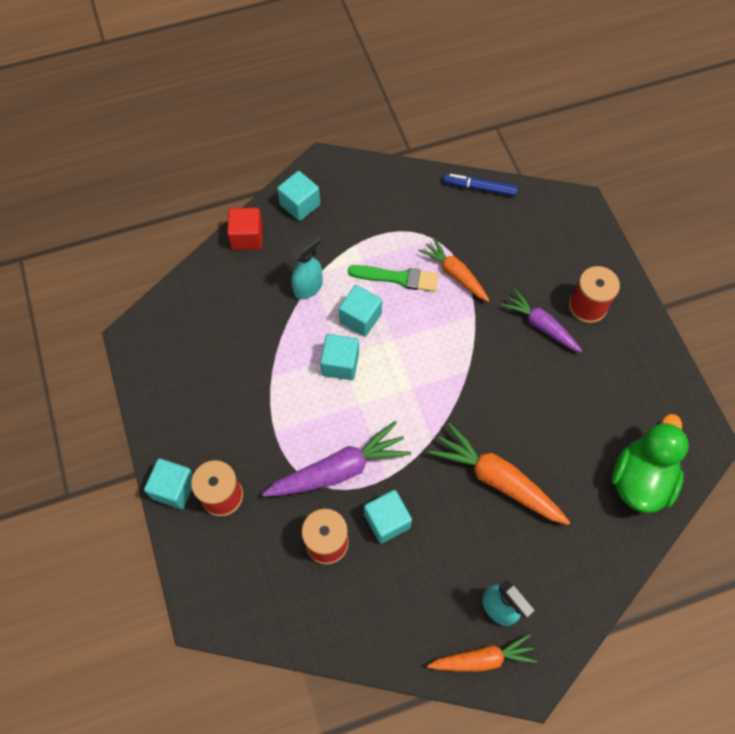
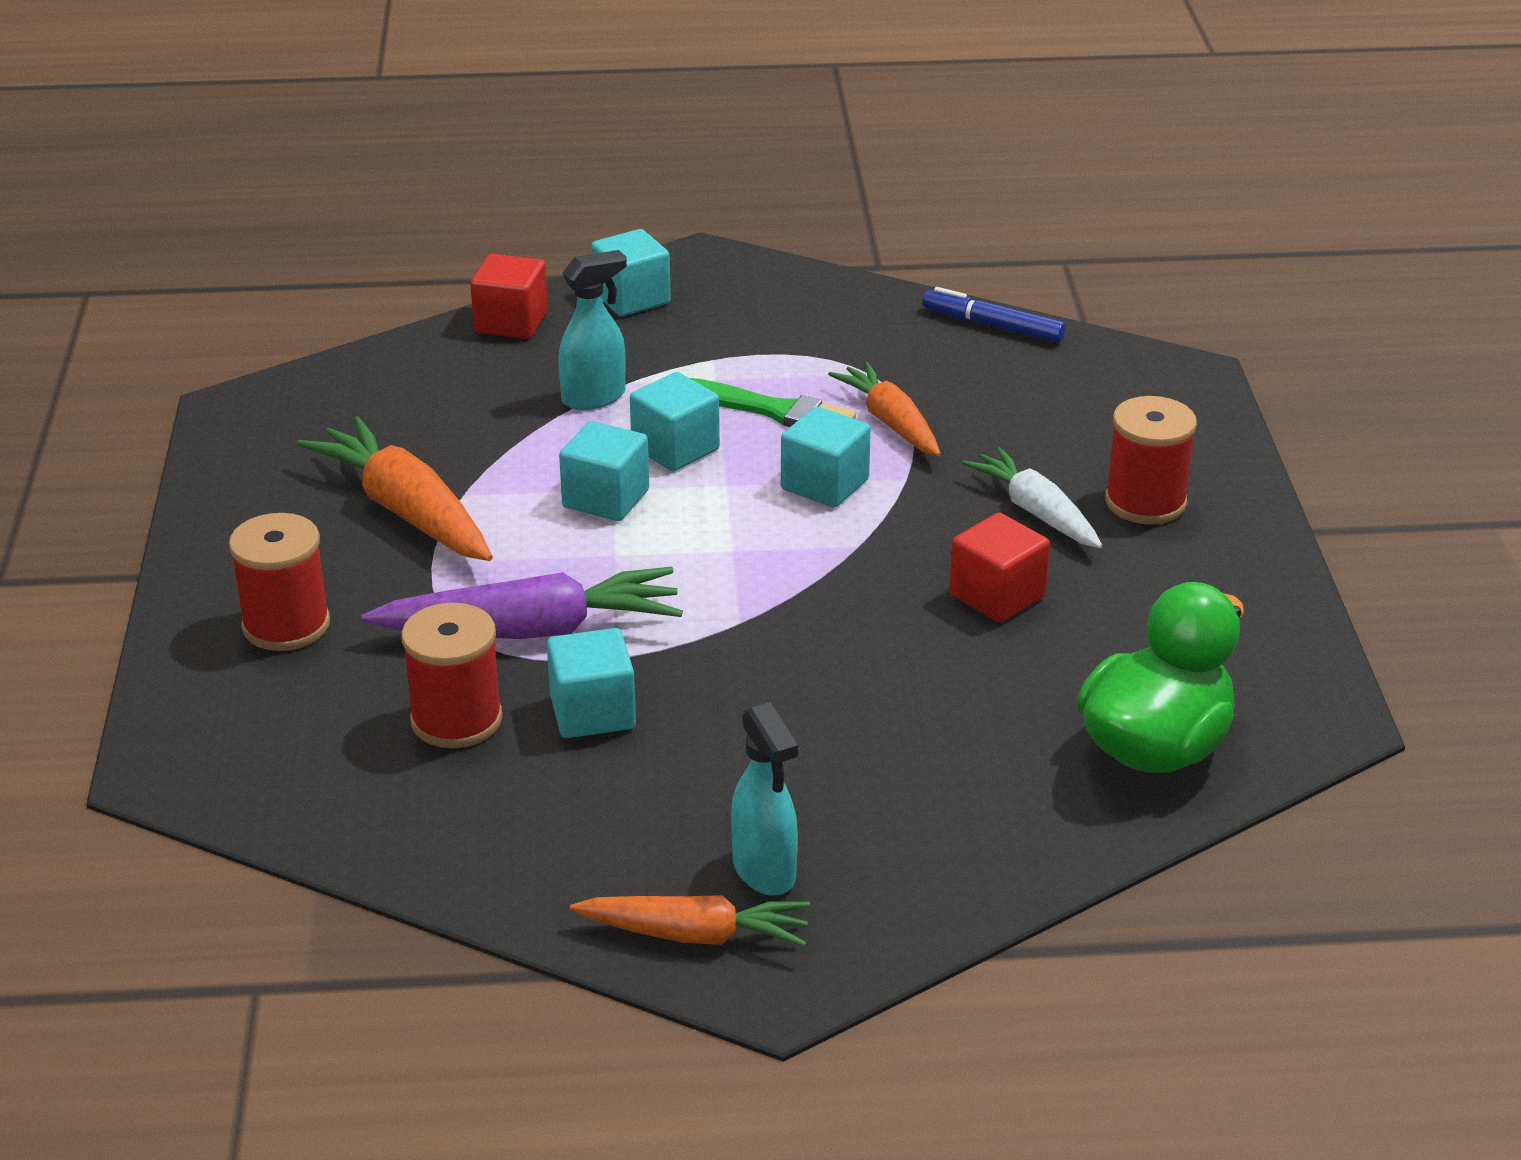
camera: 15 degrees right, 30 degrees down
turquoise cube [144,458,193,509] -> turquoise cube moved to [781,406,871,508]
orange carrot [429,423,570,525] -> orange carrot moved to [297,416,493,561]
purple carrot [501,290,582,352] -> white carrot [962,447,1102,548]
none -> red cube [949,513,1050,623]

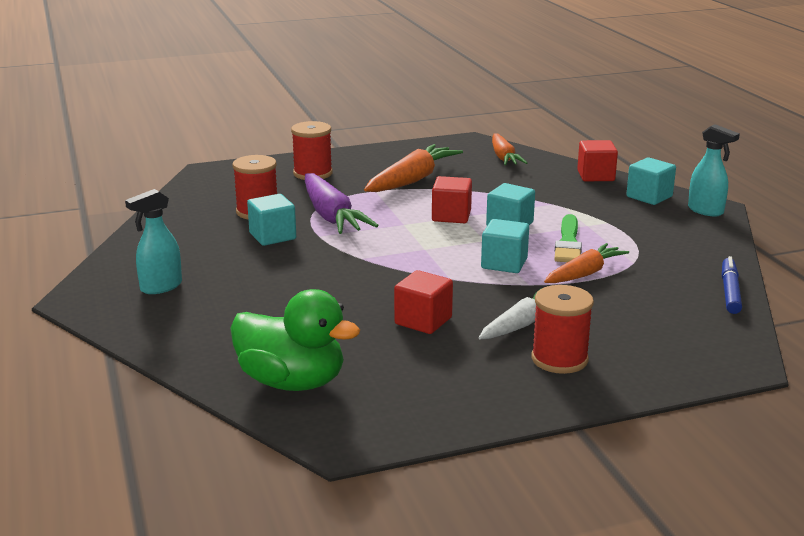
camera: 75 degrees right, 10 degrees down
turquoise spray bottle [558,250,627,410] -> turquoise spray bottle moved to [688,124,740,216]
turquoise cube [559,421,649,521] -> red cube [432,176,472,223]
orange carrot [570,895,810,947] -> orange carrot moved to [492,133,527,165]

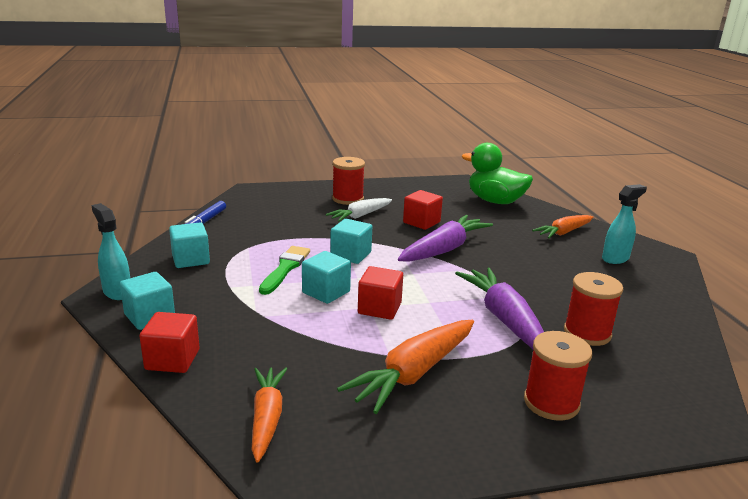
camera: 175 degrees left, 0 degrees up
turquoise cube [247,194,296,246] -> turquoise cube moved to [169,222,210,268]
orange carrot [544,243,629,283] -> orange carrot moved to [532,215,593,238]
none -> purple carrot [398,215,493,262]

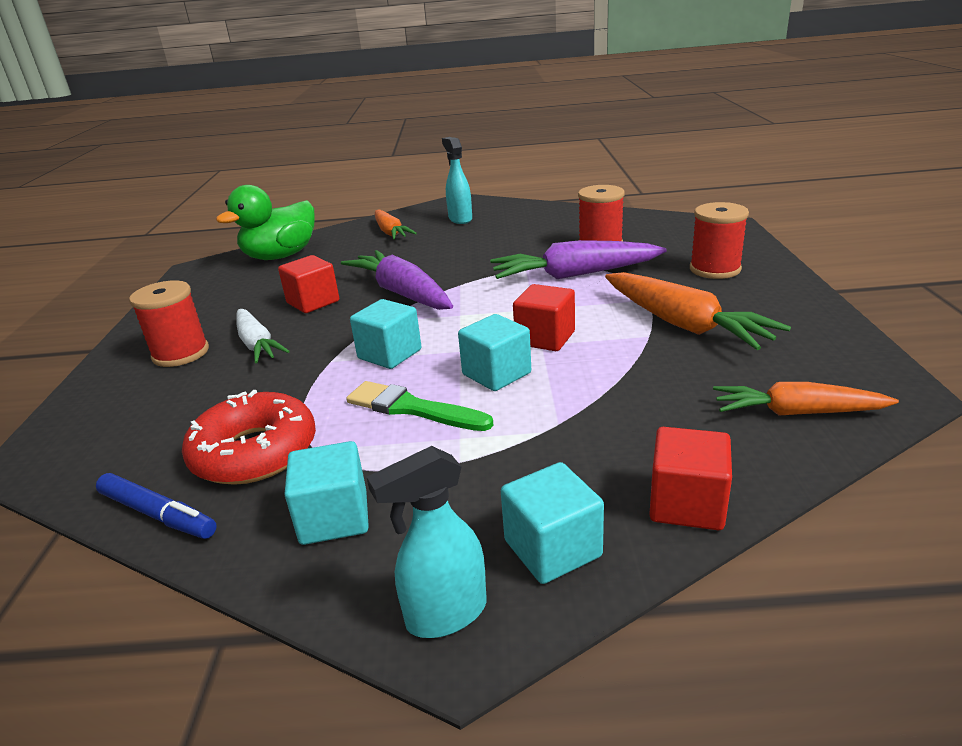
camera: 75 degrees left, 5 degrees up
none -> red donut [182,390,316,485]

